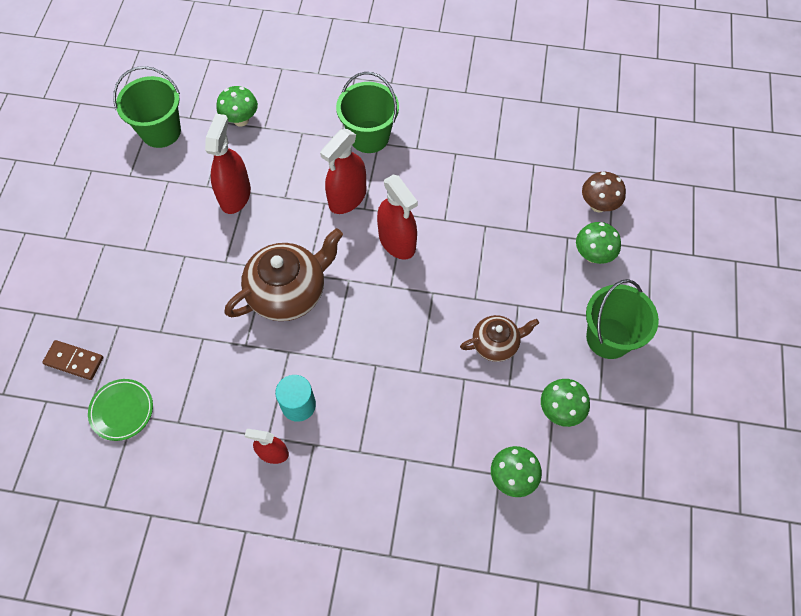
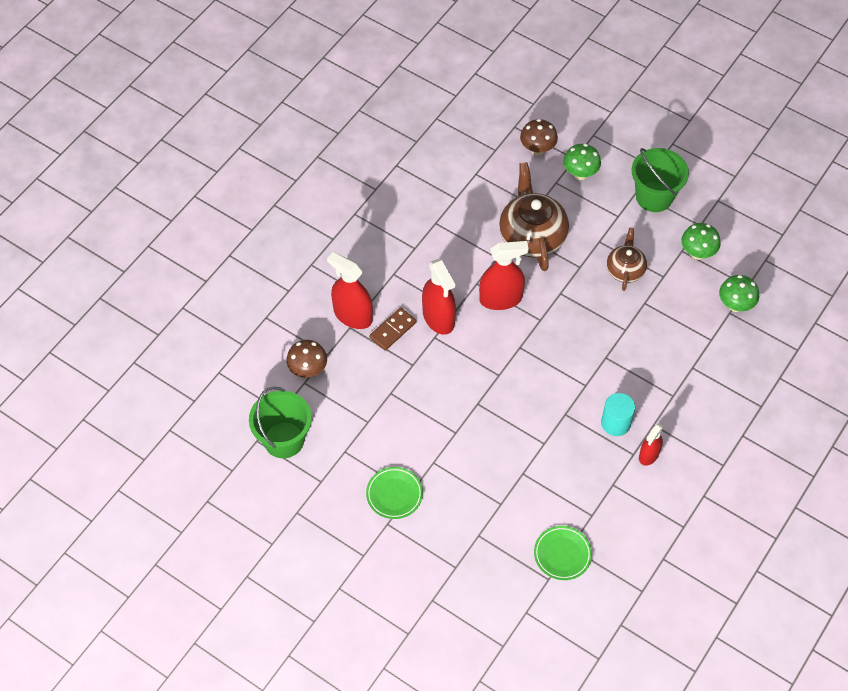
camera: 65 degrees left, 5 degrees down
brown domino [42,340,103,380] -> brown domino moved to [369,307,416,351]
red spray bottle [205,114,251,214] -> red spray bottle moved to [327,252,373,329]
green mushroom [217,86,258,127] -> brown mushroom [286,340,327,378]
brown teapot [224,228,343,321] -> brown teapot moved to [499,162,569,271]
green bucket [336,72,399,153] -> none
none -> green plate [366,467,423,519]

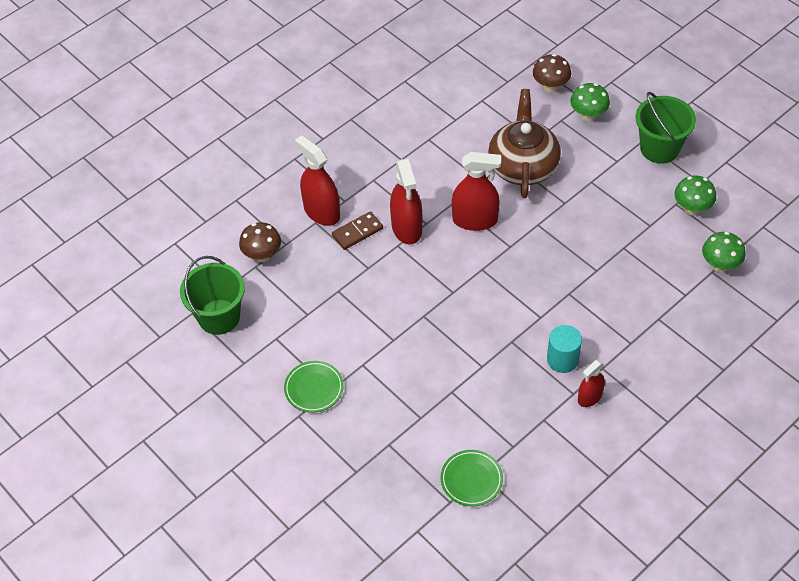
camera: 15 degrees right, 5 degrees down
brown teapot [607,227,647,291] -> none

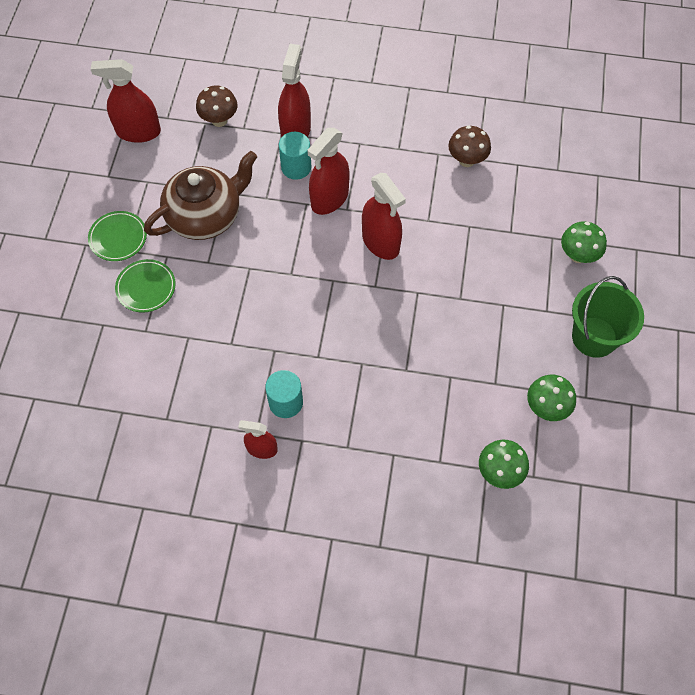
camera: 50 degrees right, 10 degrees up
green bucket [180,256,245,335] -> red spray bottle [91,59,161,143]
brown domino [332,211,383,250] -> turquoise cylinder [279,132,311,180]
green plate [441,450,503,506] -> green plate moved to [115,259,176,313]
brown teapot [488,89,561,198] -> brown teapot moved to [144,151,257,240]
brown mushroom [533,54,571,93] -> brown mushroom moved to [448,126,491,167]

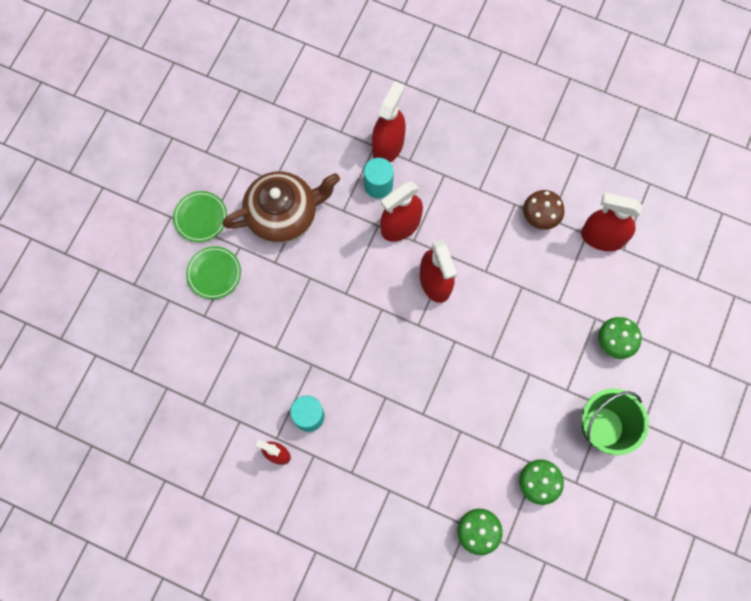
camera: 15 degrees right, 10 degrees up
red spray bottle [91,59,161,143] -> red spray bottle moved to [581,193,642,251]
brown mushroom [196,86,238,127] -> none

